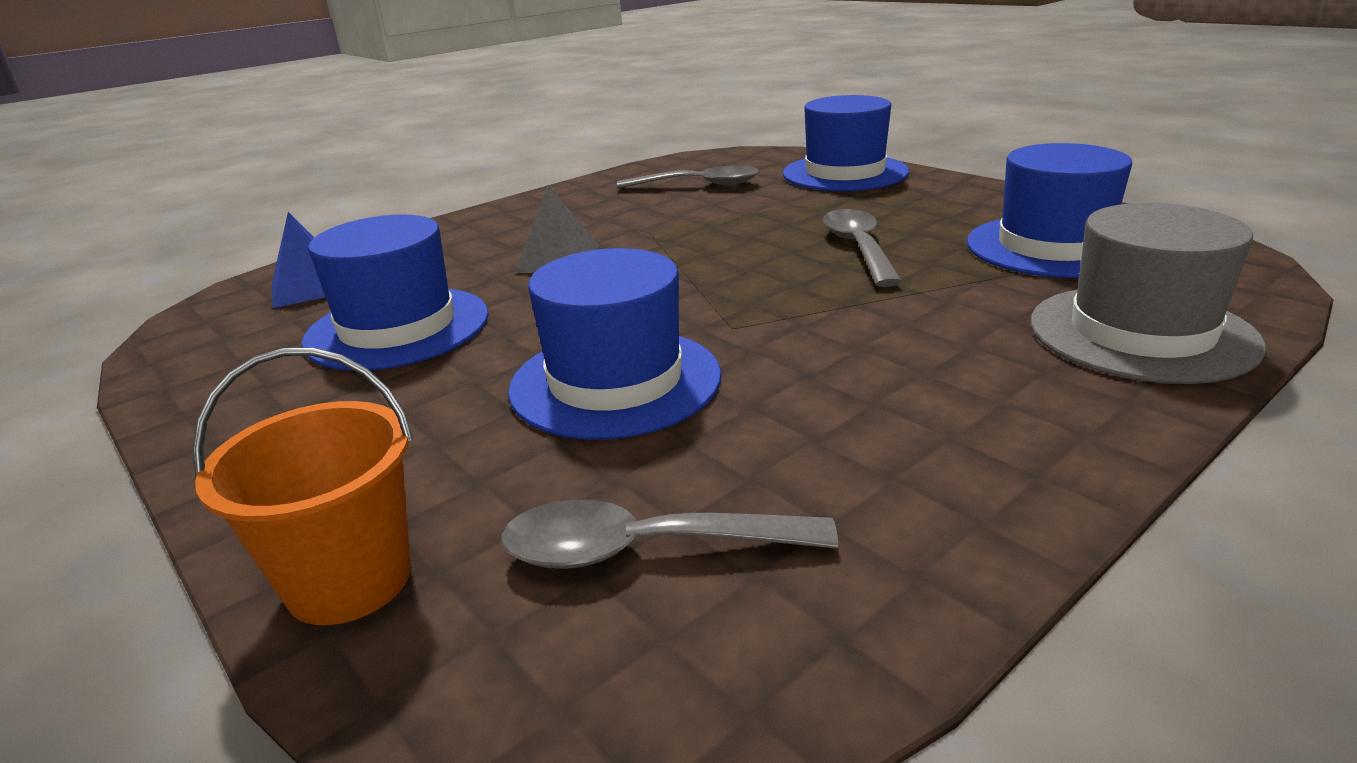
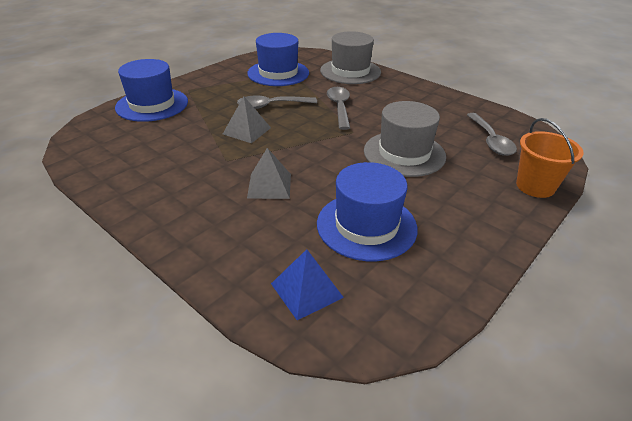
camera: 100 degrees left, 10 degrees up
blue hat [508,248,722,440] -> grey hat [364,101,446,177]
grey spoon [617,166,759,189] -> grey spoon moved to [327,87,350,130]
none -> grey pyramid [223,96,271,143]

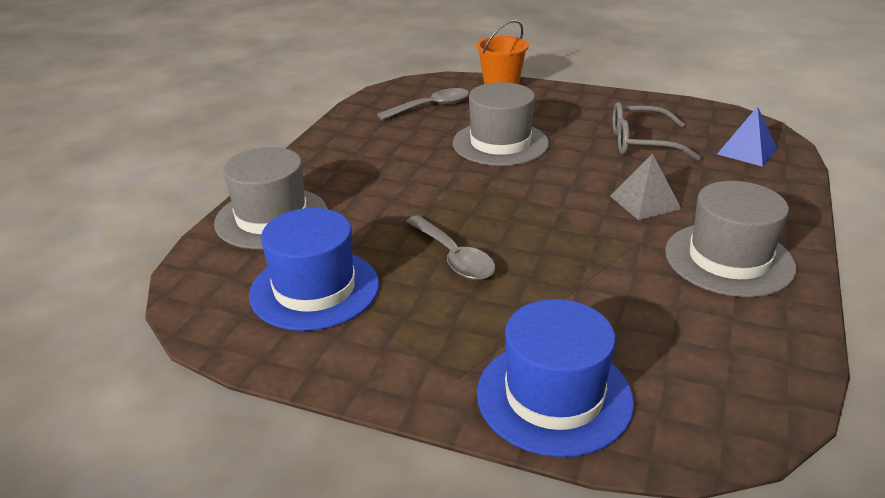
camera: 110 degrees left, 5 degrees down
grey pyramid [223,96,271,143] -> none
blue hat [317,162,418,261] -> grey glasses [612,102,701,161]
grey spoon [327,87,350,130] -> none
none -> grey hat [665,181,796,297]

